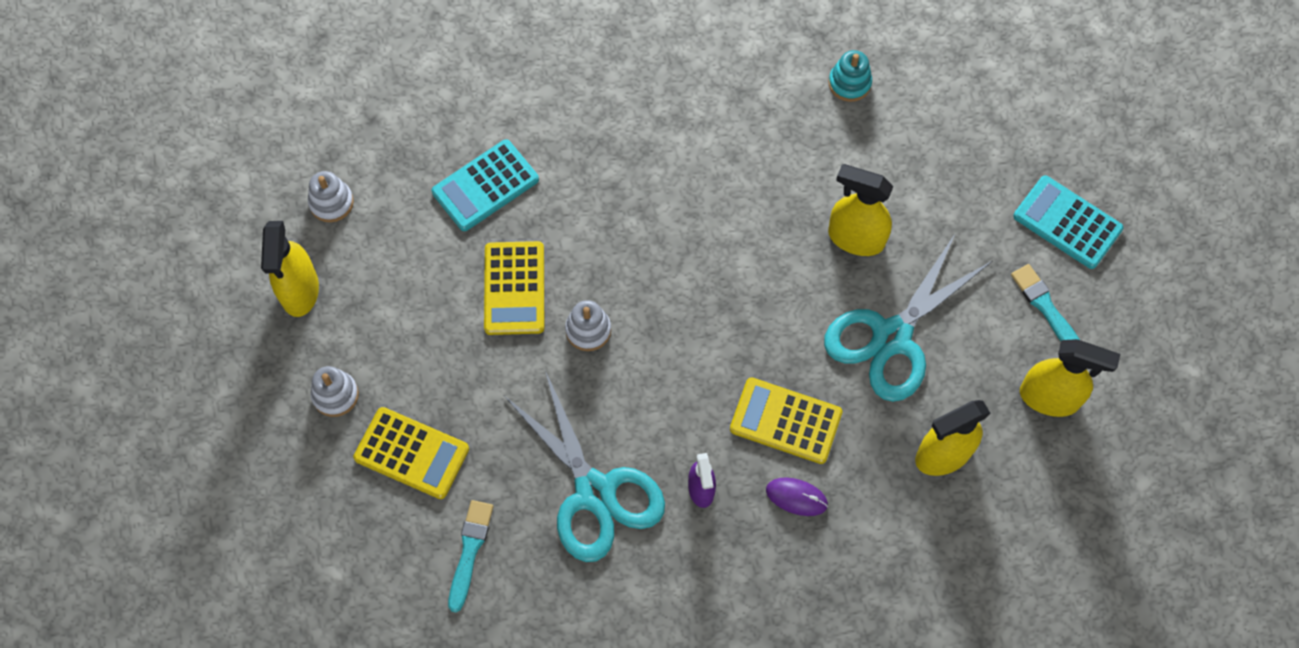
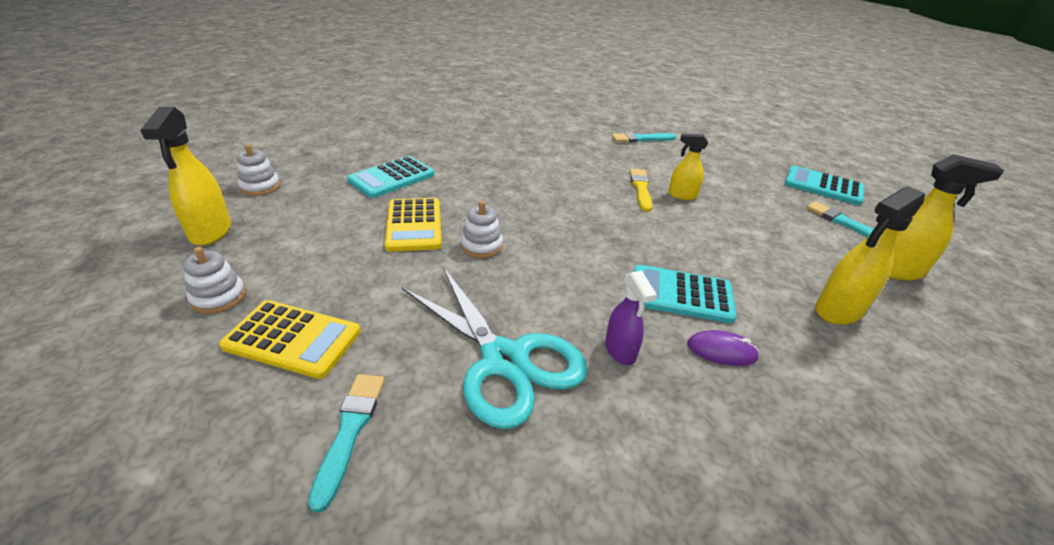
camera: 10 degrees left, 30 degrees down
yellow calculator [730,377,842,464] -> turquoise calculator [634,265,737,323]
turquoise scissors [824,234,992,402] -> none
turquoise stacking toy [828,50,872,102] -> turquoise brush [612,132,676,142]
yellow spray bottle [828,164,893,256] -> yellow spray bottle [668,134,708,200], size x0.63
none -> yellow brush [630,169,652,212]

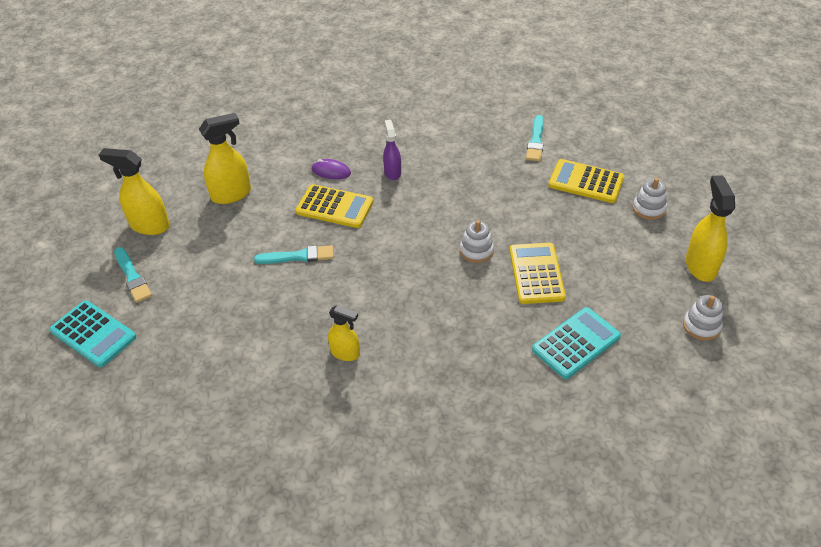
camera: 170 degrees left, 10 degrees up
turquoise scissors [402,267,588,429] -> none
turquoise brush [612,132,676,142] -> turquoise brush moved to [254,245,334,264]
yellow brush [630,169,652,212] -> none
turquoise calculator [634,265,737,323] -> yellow calculator [296,184,374,228]
yellow spray bottle [668,134,708,200] -> yellow spray bottle moved to [328,305,360,361]

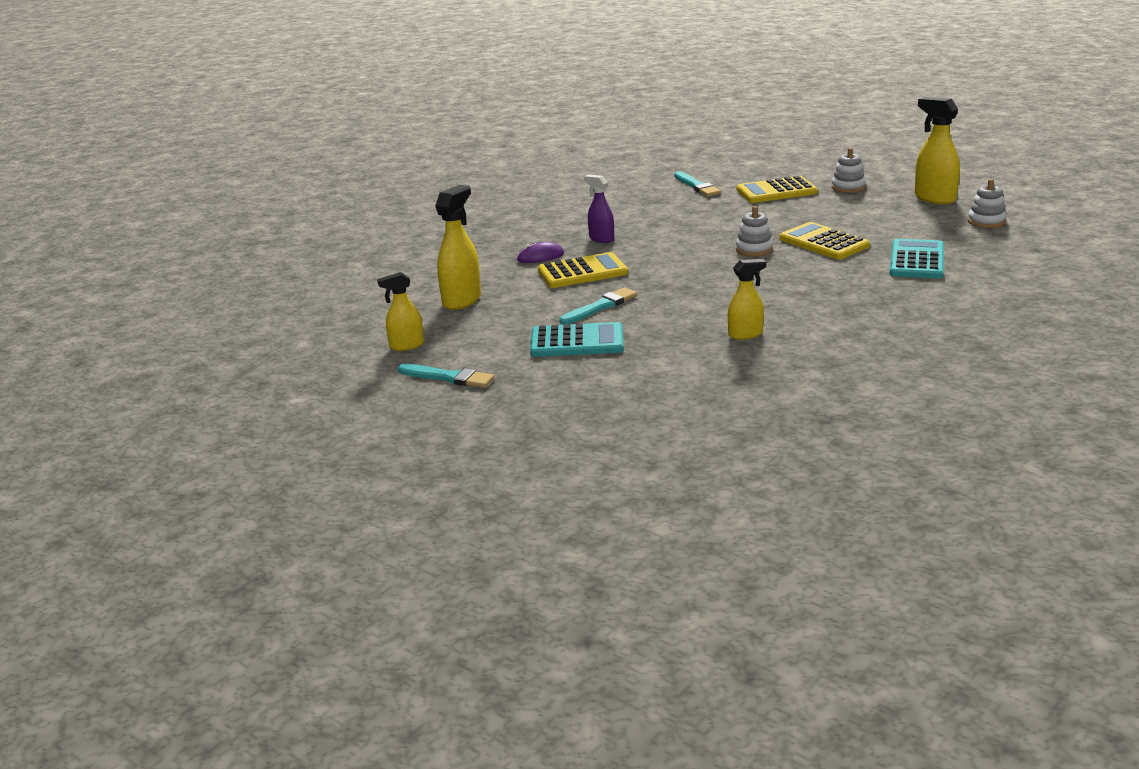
camera: 35 degrees left, 20 degrees down
turquoise calculator [50,300,136,367] -> turquoise calculator moved to [530,322,624,357]
yellow spray bottle [99,148,170,235] -> yellow spray bottle [377,272,424,351], size x0.63

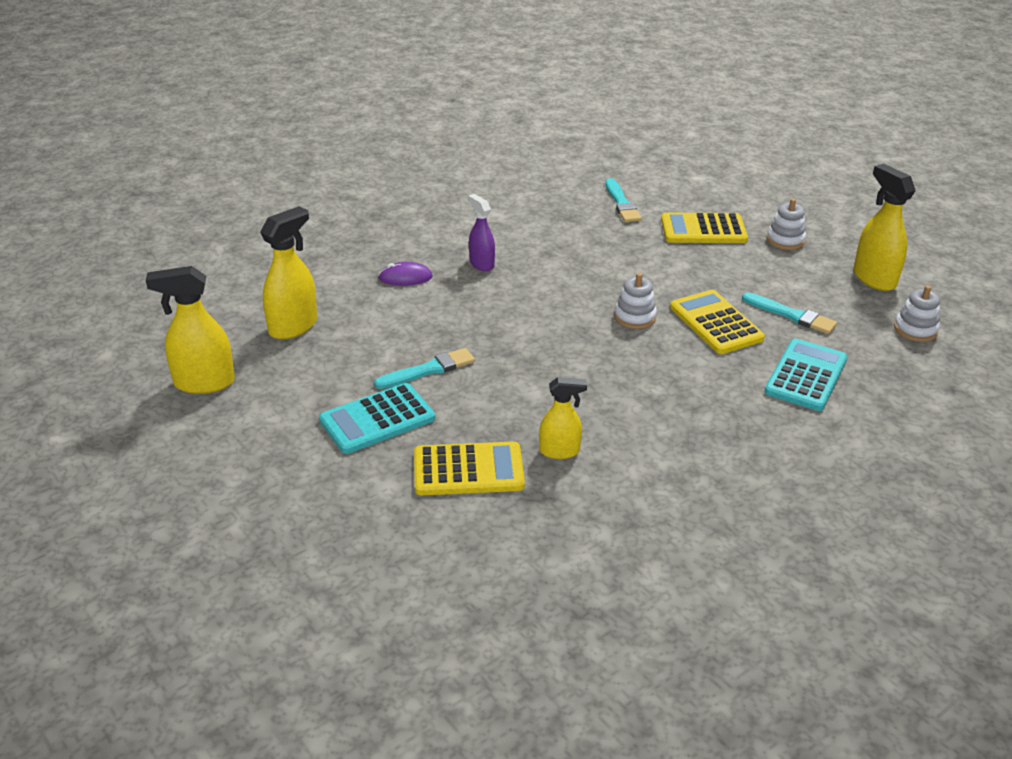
camera: 10 degrees right, 10 degrees up
yellow spray bottle [377,272,424,351] -> yellow spray bottle [146,266,235,394], size x1.59
turquoise brush [398,364,494,388] -> turquoise brush moved to [742,292,837,334]
turquoise calculator [530,322,624,357] -> turquoise calculator turned 135 degrees clockwise [319,383,435,454]
yellow calculator [538,252,628,288] -> yellow calculator moved to [414,442,525,495]

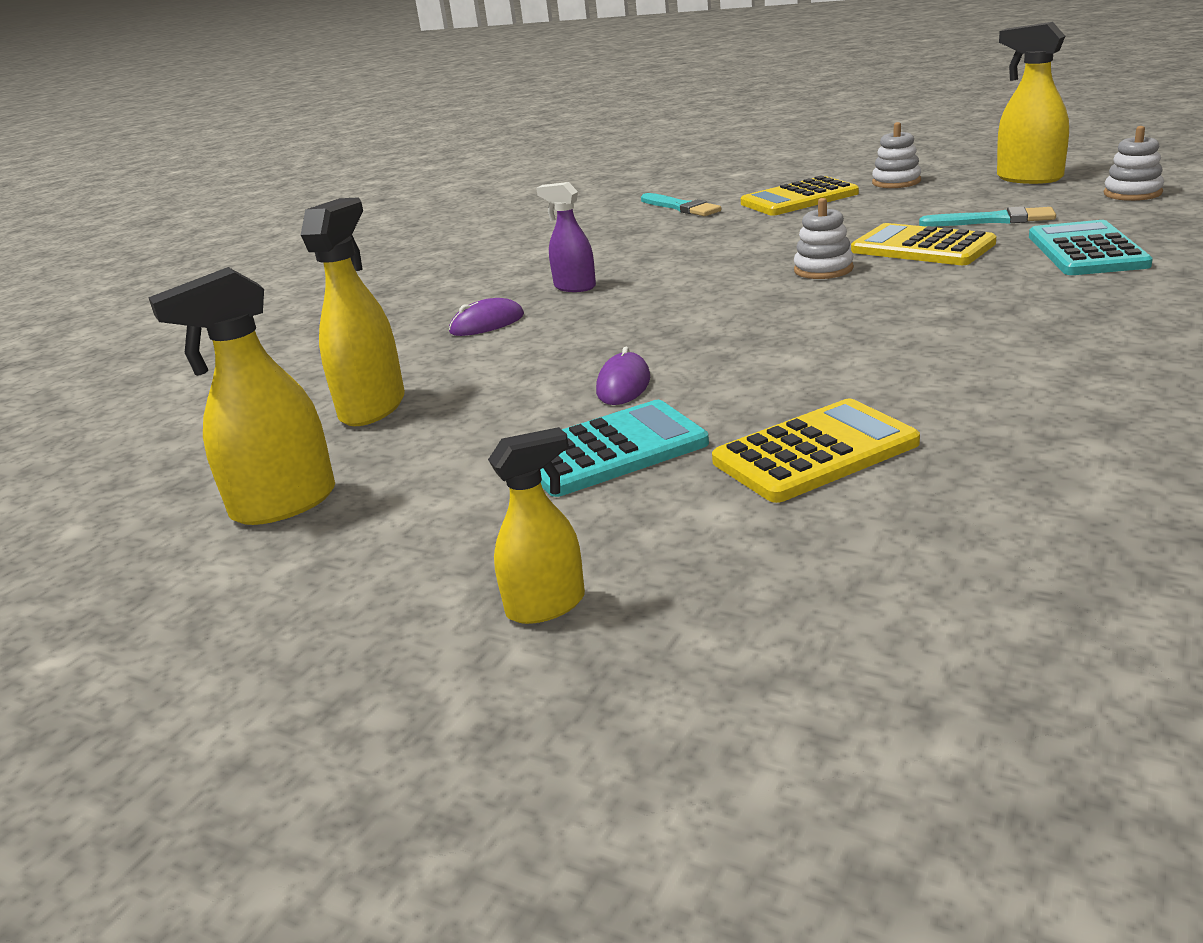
camera: 20 degrees left, 10 degrees down
turquoise calculator [319,383,435,454] -> turquoise calculator turned 150 degrees counterclockwise [540,400,709,497]
turquoise brush [374,348,475,389] -> purple mouse [596,347,650,405]
yellow spray bottle [539,377,587,459] -> yellow spray bottle moved to [488,427,585,624]

